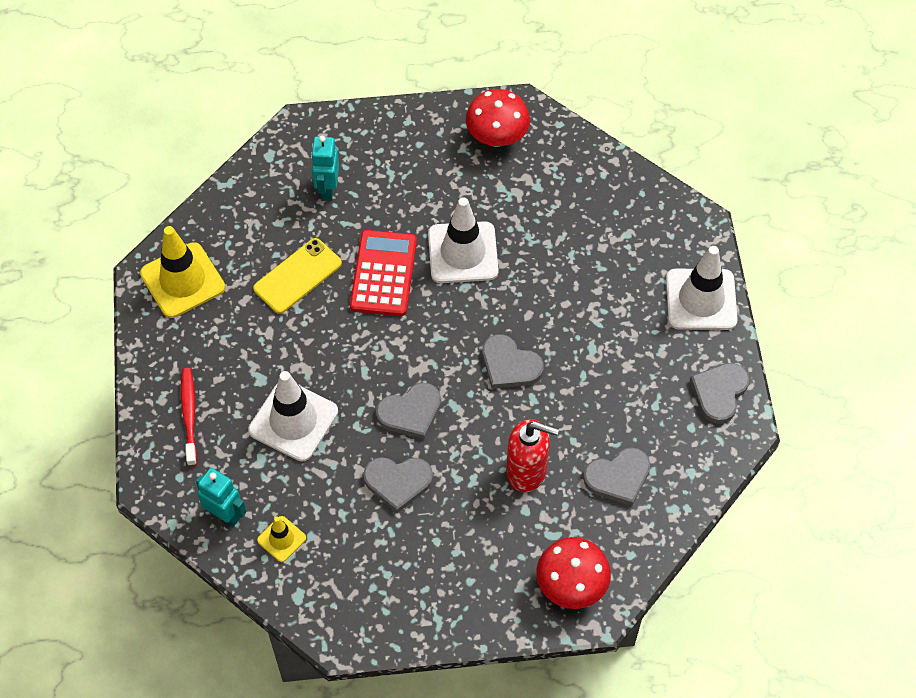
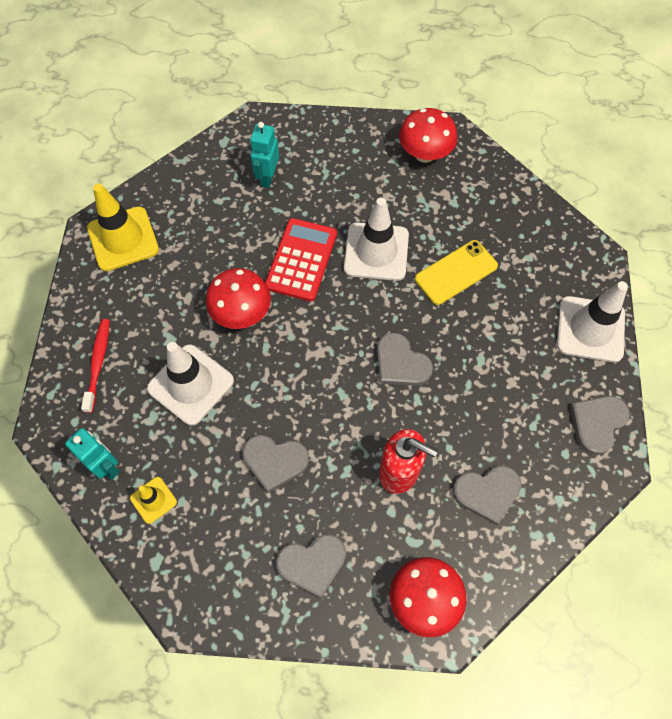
camera: 10 degrees right, 5 degrees up
yellow phone [253,238,342,314] -> yellow phone moved to [415,240,498,305]
grey heart [376,383,441,439] -> grey heart moved to [276,534,346,598]
none -> red mushroom [206,268,271,329]

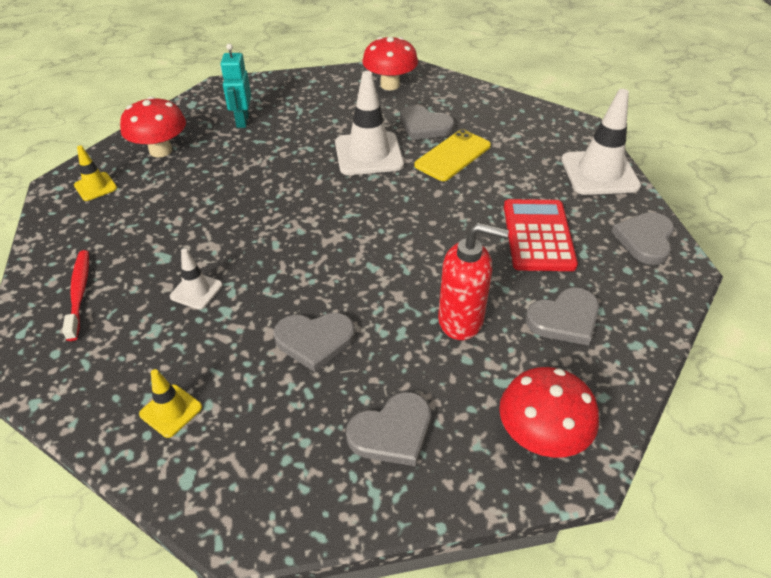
camera: 15 degrees left, 20 degrees down
turquoise robot [65,428,120,480] -> none
yellow traffic cone [87,184,159,271] -> yellow traffic cone [74,145,117,201], size x0.51
white traffic cone [147,342,234,426] -> white traffic cone [170,248,223,310], size x0.51
red mushroom [206,268,271,329] -> red mushroom moved to [120,97,186,158]
red calculator [265,218,337,301] -> red calculator moved to [504,199,578,271]
grey heart [377,333,433,386] -> grey heart moved to [400,105,455,140]

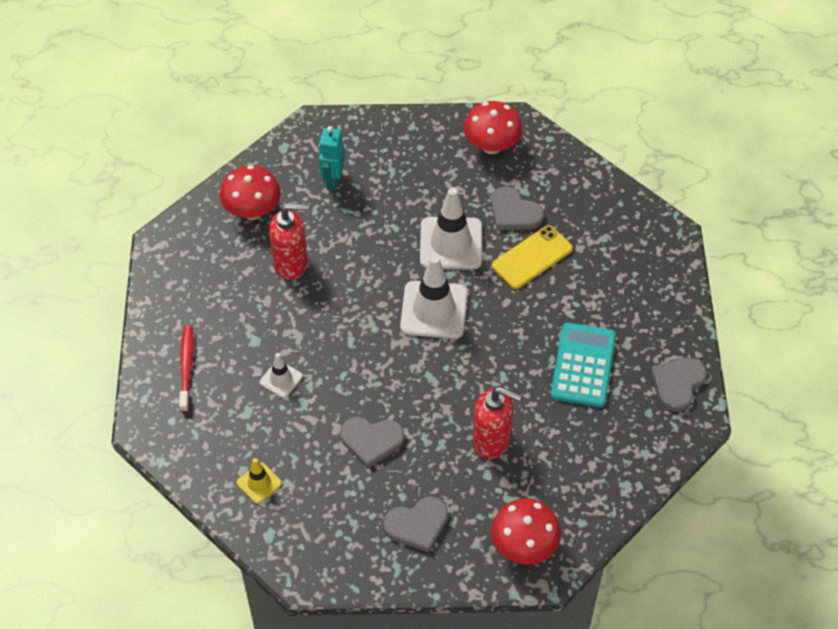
camera: 10 degrees right, 10 degrees up
yellow traffic cone [74,145,117,201] -> none
red calculator [504,199,578,271] -> turquoise calculator [551,323,616,407]
grey heart [526,287,599,346] -> none
white traffic cone [561,89,641,195] -> white traffic cone moved to [400,255,468,339]
none -> red soap dispenser [269,203,309,280]

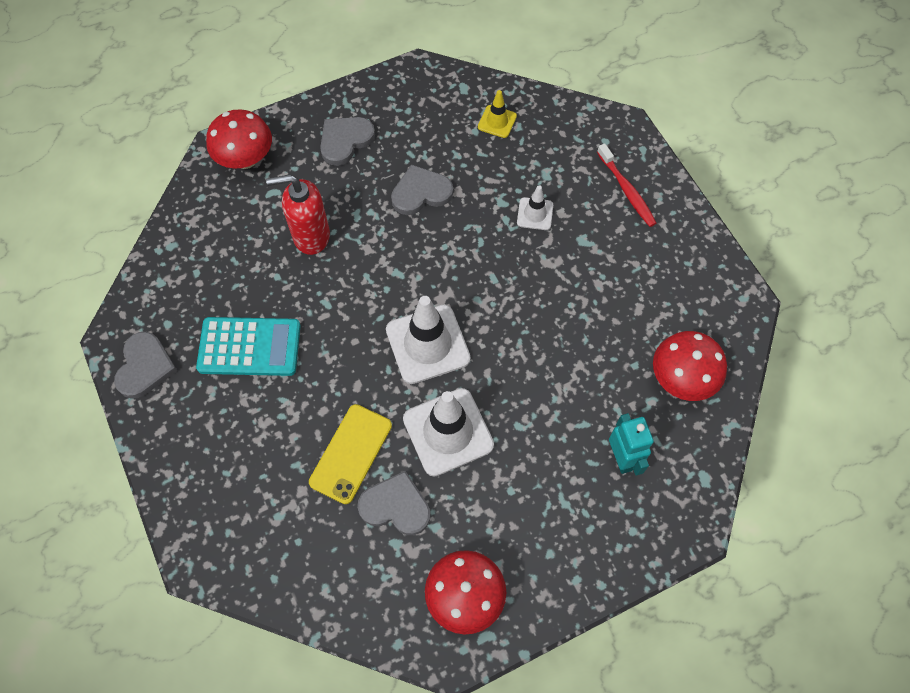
camera: 155 degrees right, 10 degrees up
red soap dispenser [269,203,309,280] -> none
turquoise calculator [551,323,616,407] -> turquoise calculator turned 75 degrees counterclockwise [196,317,300,376]

